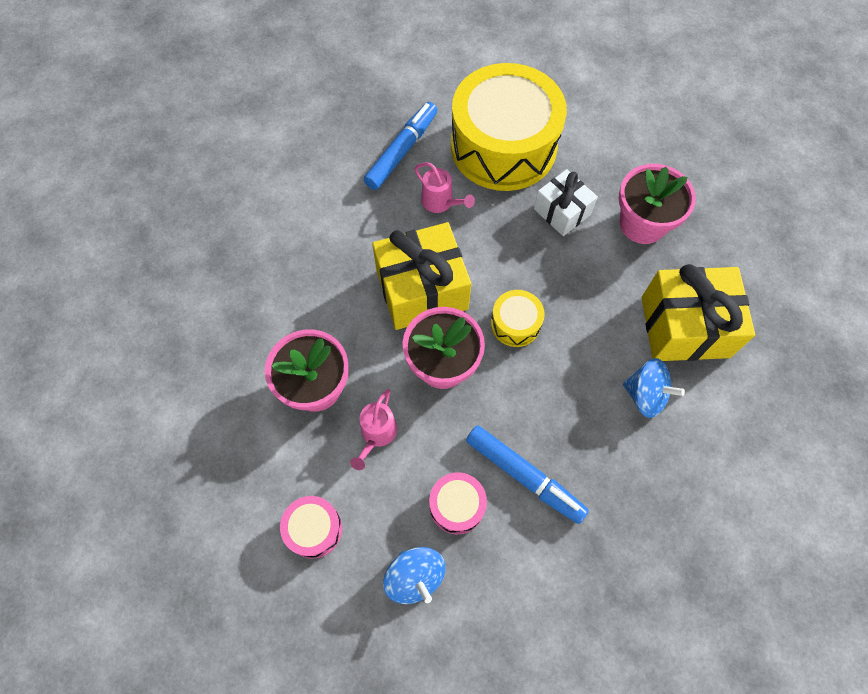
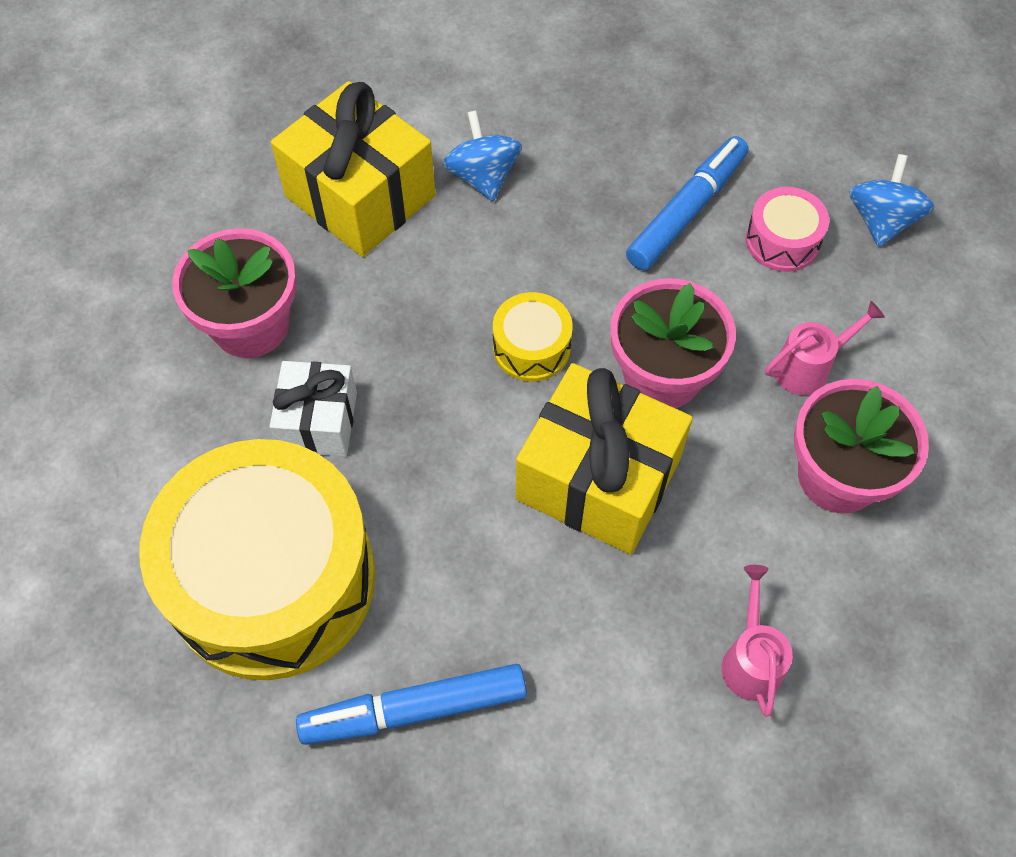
camera: 135 degrees left, 5 degrees down
pink drum [280,496,342,559] -> none
pink watering can [415,162,475,213] -> pink watering can moved to [722,565,793,717]
blue marker [466,425,589,524] -> blue marker turned 45 degrees clockwise [626,136,748,270]

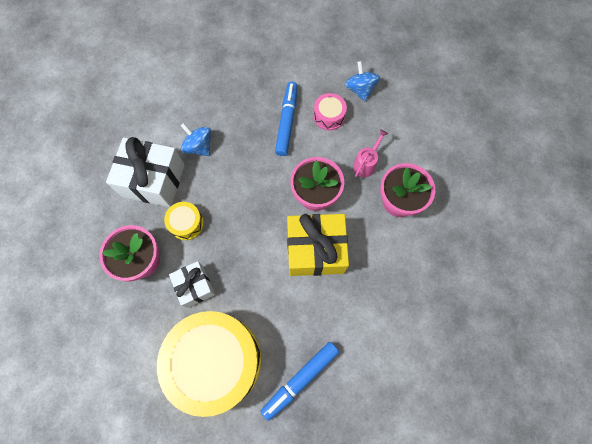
camera: 30 degrees left, 10 degrees up
yellow gift [271,81,436,257] -> white gift [106,137,185,207]
yellow drum [493,292,573,382] -> yellow drum moved to [164,202,204,240]
pink watering can [722,565,793,717] -> none

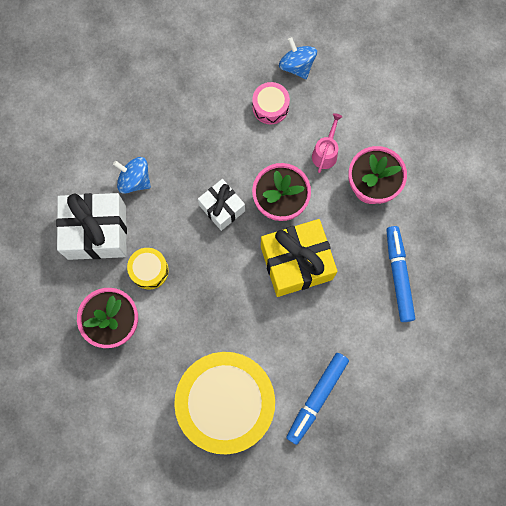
camera: 15 degrees left, 5 degrees up
white gift [169,261,215,308] -> white gift moved to [198,179,245,231]
blue marker [275,82,298,156] -> blue marker moved to [387,226,415,322]

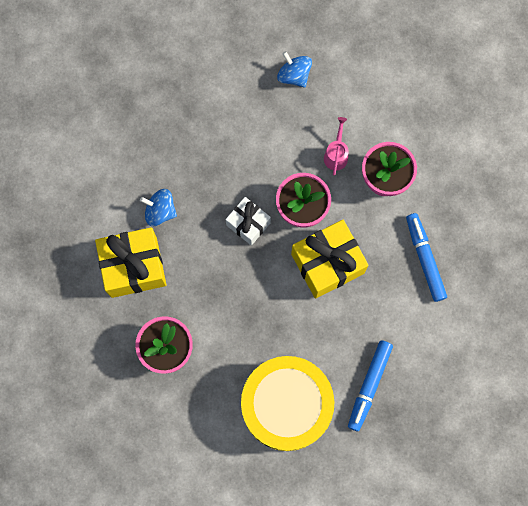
camera: 10 degrees left, 0 degrees up
white gift [56,193,127,260] -> yellow gift [95,227,166,298]
yellow drum [127,248,169,289] -> none
pink drum [252,82,290,124] -> none

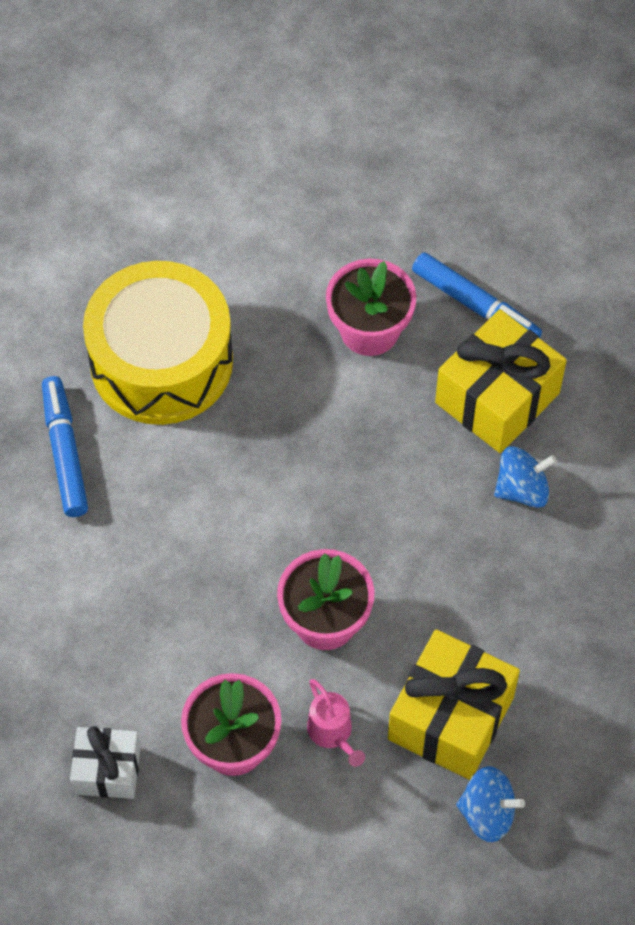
camera: 145 degrees right, 15 degrees down
white gift [225,197,271,245] -> white gift moved to [70,726,141,799]
yellow gift [291,220,369,299] -> yellow gift moved to [388,629,520,780]
blue marker [406,213,447,302] -> blue marker moved to [412,252,542,338]

